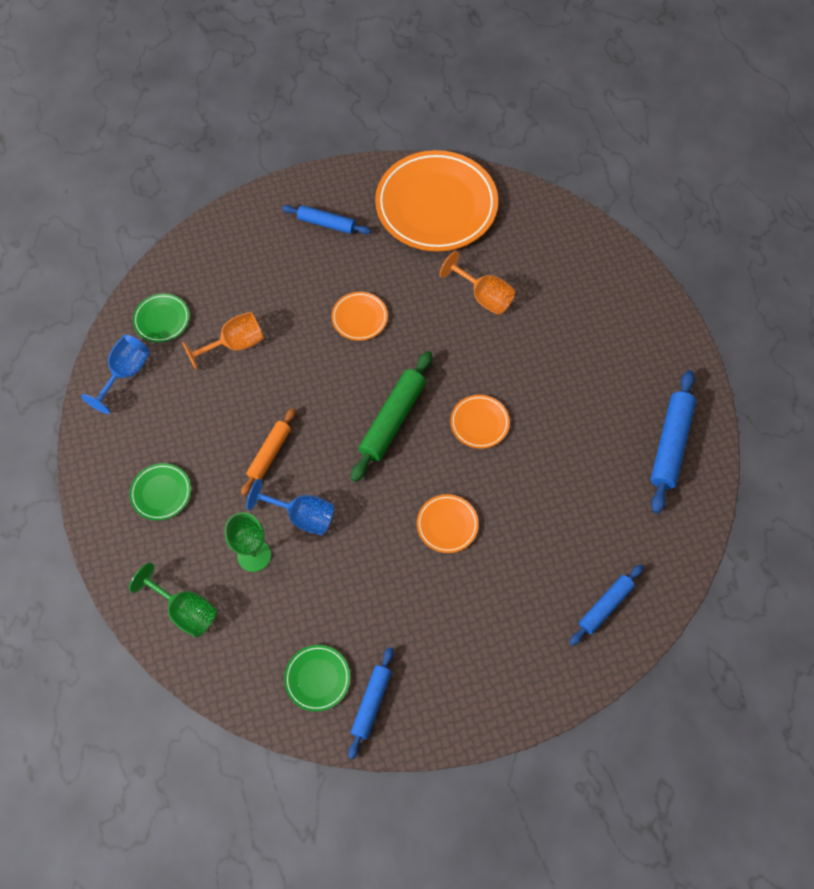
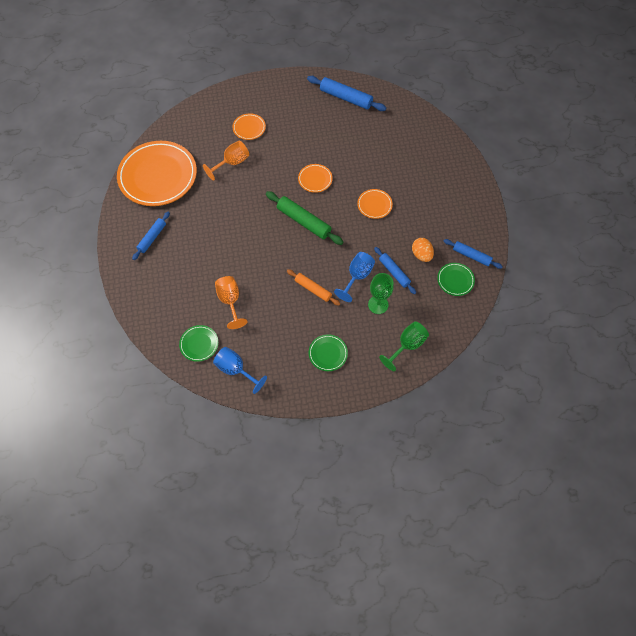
camera: 80 degrees left, 0 degrees up
orange plate [331,292,388,341] -> orange plate moved to [233,113,266,140]
blue rolling pin [570,564,643,646] -> blue rolling pin moved to [374,247,416,294]
none -> orange egg [412,238,434,262]

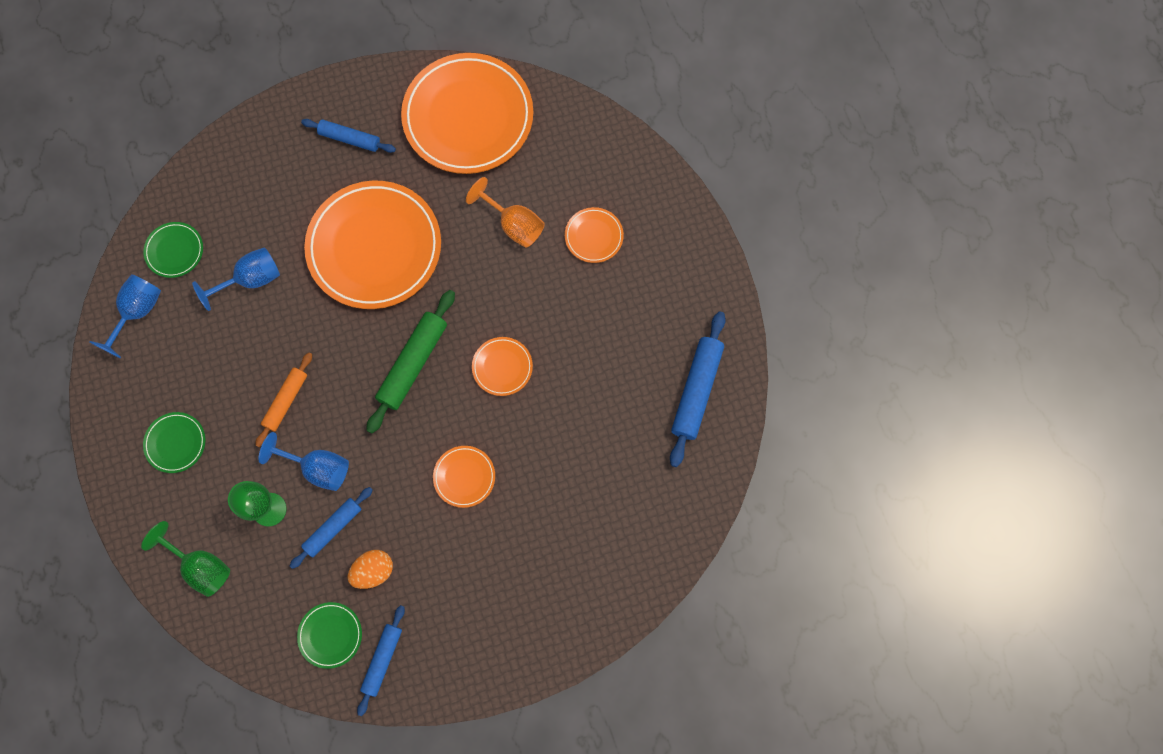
camera: 80 degrees right, 10 degrees up
orange goblet [215,276,247,329] -> blue goblet [192,247,280,311]
none -> orange plate [304,181,441,309]

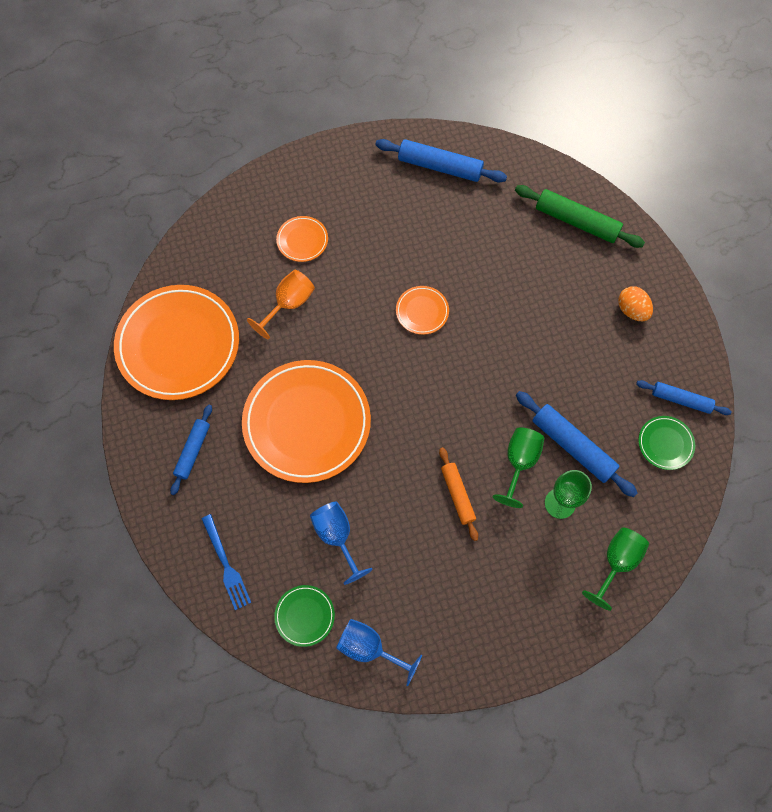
camera: 90 degrees left, 5 degrees down
green plate [143,412,205,473] -> none
orange rolling pin [256,353,312,447] -> orange rolling pin turned 45 degrees clockwise [439,447,478,541]
blue goblet [259,432,349,491] -> green goblet [493,427,544,508]
blue rolling pin [290,487,373,569] -> blue rolling pin [516,391,637,497], size x1.56
orange egg [348,550,393,589] -> orange egg moved to [618,286,653,321]
green rolling pin [366,290,455,434] -> green rolling pin moved to [515,185,645,248]
orange plate [433,446,495,508] -> none
none -> blue fork [201,514,251,610]

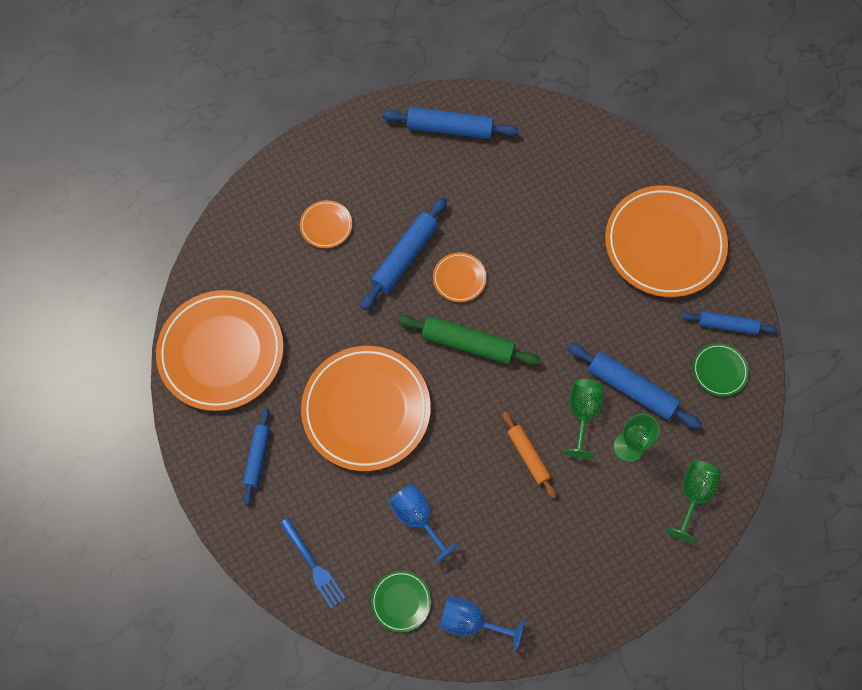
camera: 10 degrees left, 0 degrees up
orange goblet [247,270,315,339] -> none
green rolling pin [515,185,645,248] -> green rolling pin moved to [397,315,541,366]
orange egg [618,286,653,321] -> orange plate [605,186,728,297]
none -> blue rolling pin [361,197,447,310]

